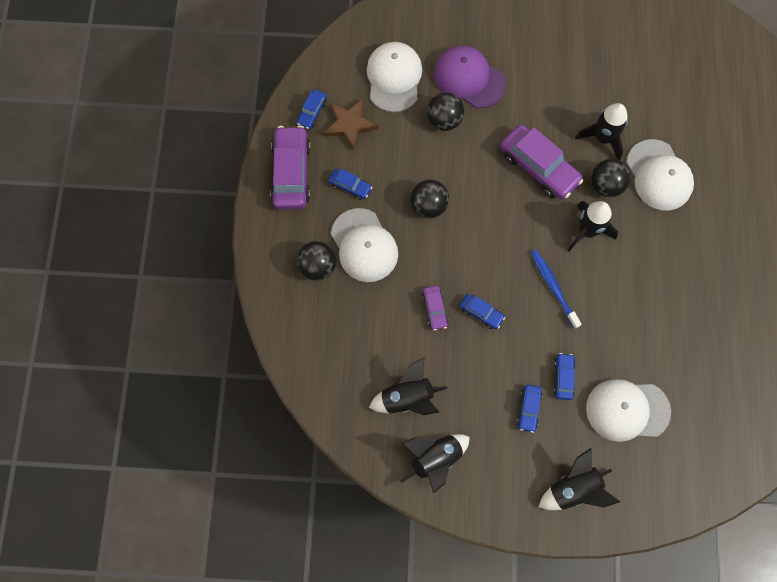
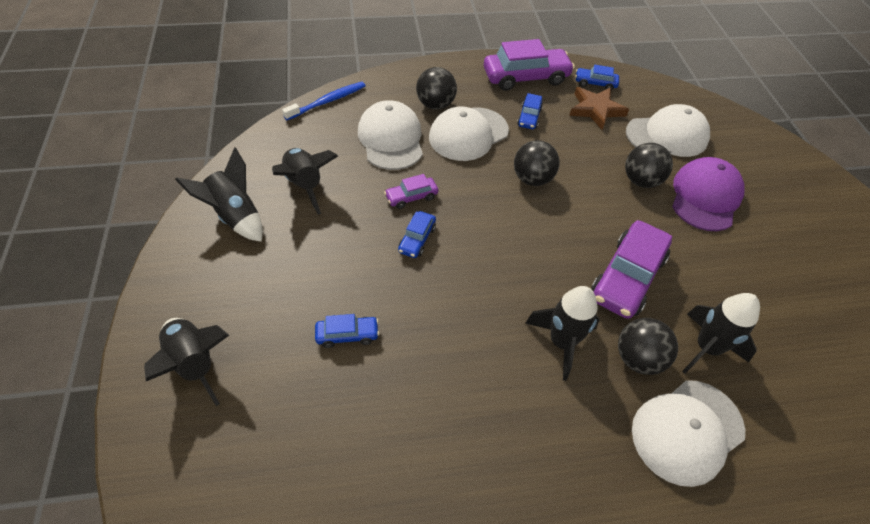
camera: 75 degrees right, 20 degrees down
blue car [517,385,542,433] -> none
blue toothbrush [530,250,582,329] -> blue toothbrush moved to [282,82,366,120]
white cap [586,379,671,442] -> white cap moved to [358,100,423,170]

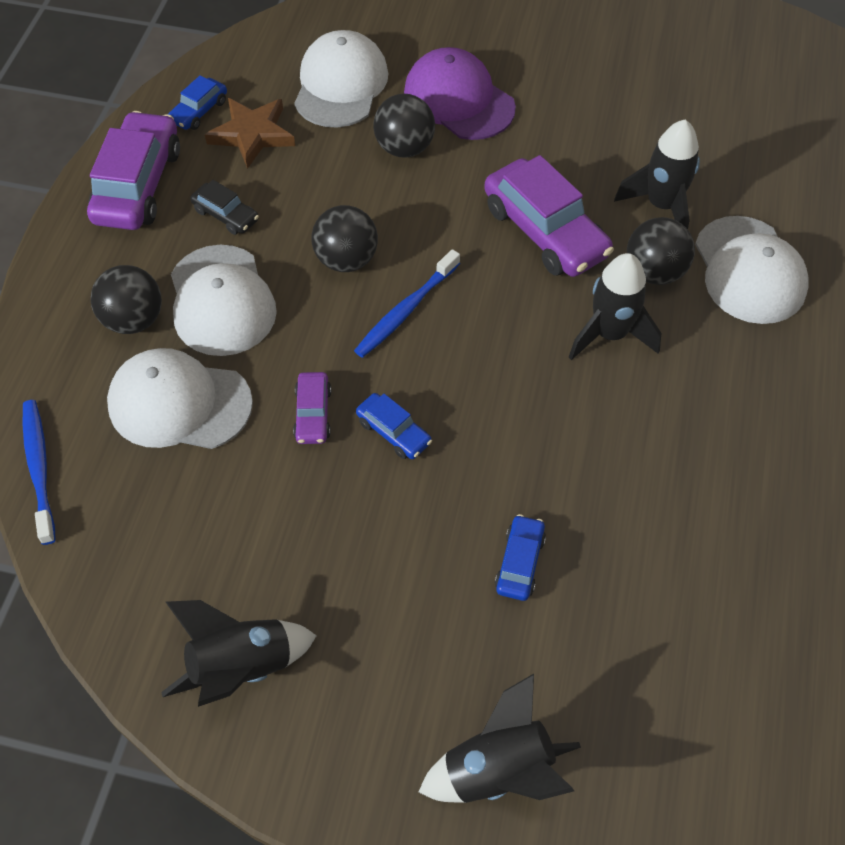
camera: 65 degrees left, 5 degrees up
black rocket [272,148,338,215] -> none
blue car [517,93,543,129] -> black car [190,180,259,235]
none -> blue toothbrush [354,249,460,358]

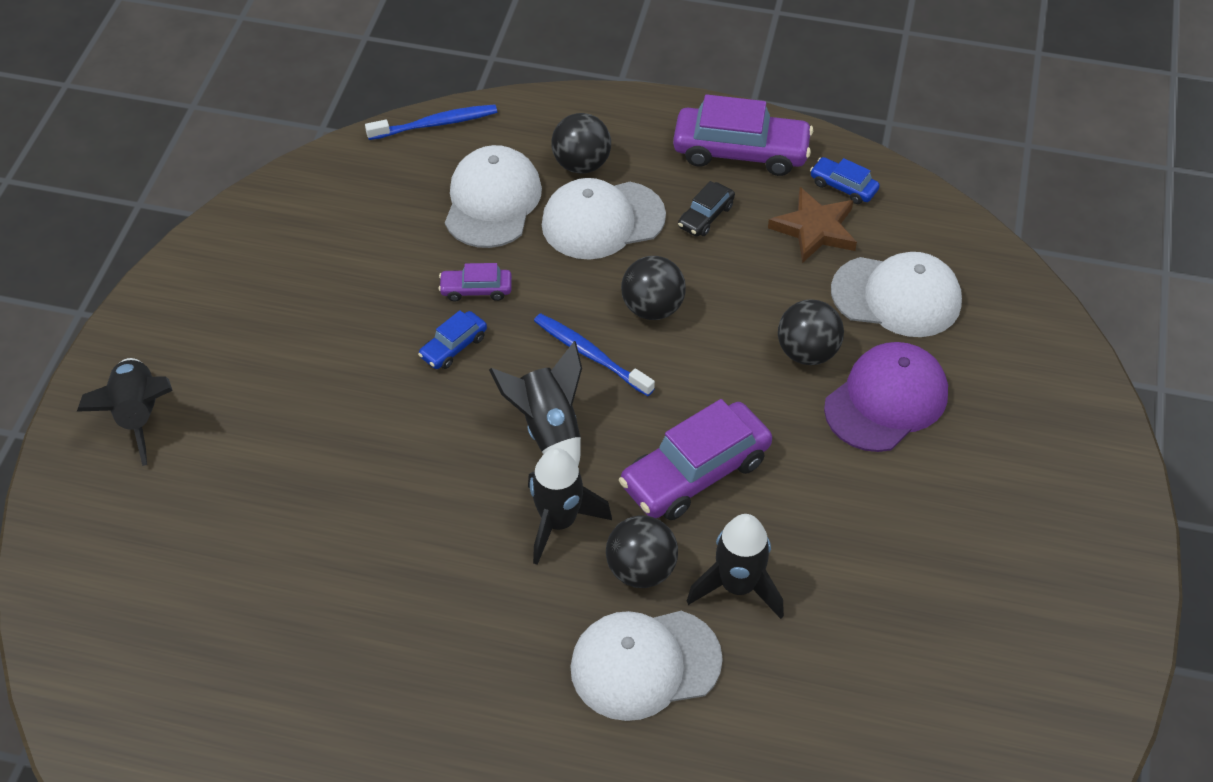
camera: 90 degrees right, 5 degrees down
black rocket [161,600,317,707] -> black rocket moved to [489,341,582,465]
blue car [495,514,546,601] -> none

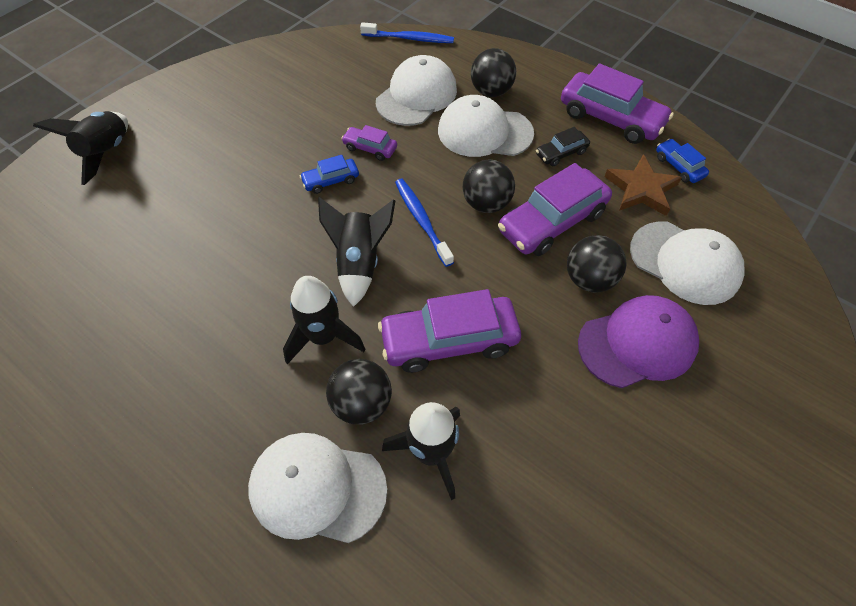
camera: 25 degrees right, 5 degrees up
none -> purple car [498,163,612,256]

